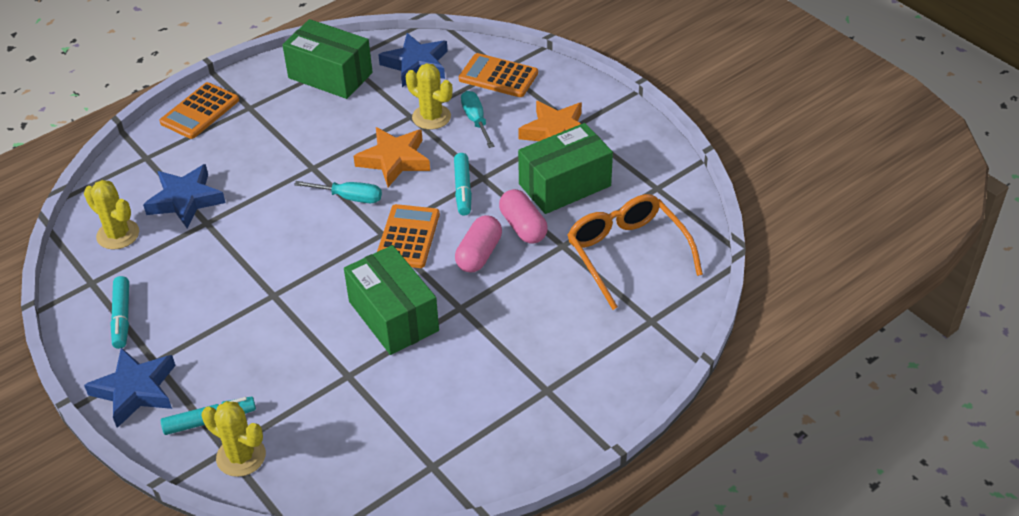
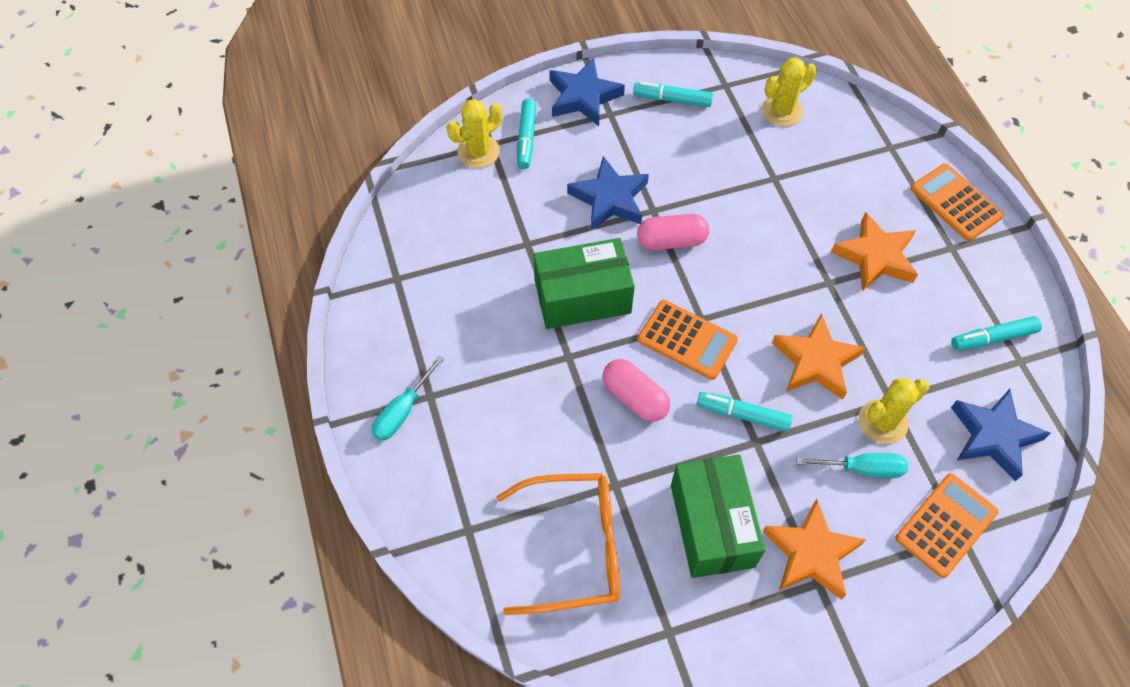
camera: 110 degrees right, 15 degrees up
blue star [143,164,225,228] -> blue star moved to [567,156,649,231]
green box [282,19,373,99] -> turquoise marker [951,316,1042,351]
turquoise screwdriver [294,181,382,203] -> turquoise screwdriver moved to [371,356,444,441]
pink capsule [499,189,548,244] -> pink capsule moved to [637,214,709,250]
none -> orange star [831,212,918,291]

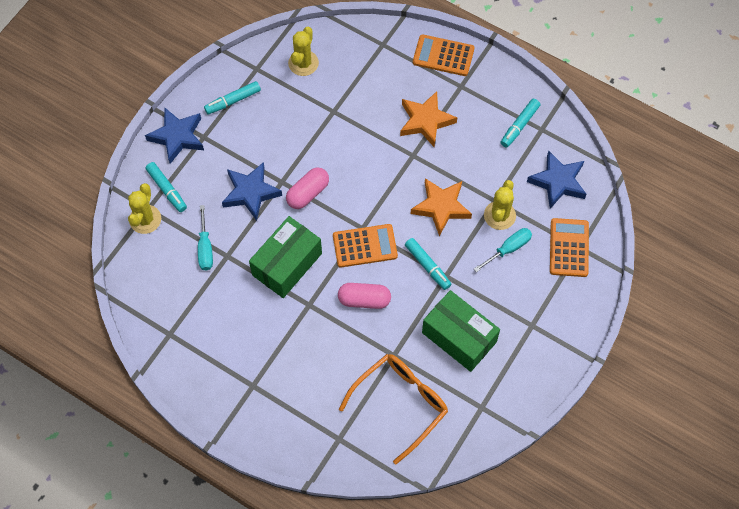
camera: 40 degrees left, 5 degrees up
turquoise screwdriver [371,356,444,441] -> turquoise screwdriver moved to [198,205,213,271]
turquoise marker [697,392,793,432] -> turquoise marker turned 105 degrees counterclockwise [405,238,451,290]
orange star [763,499,866,600] -> none

